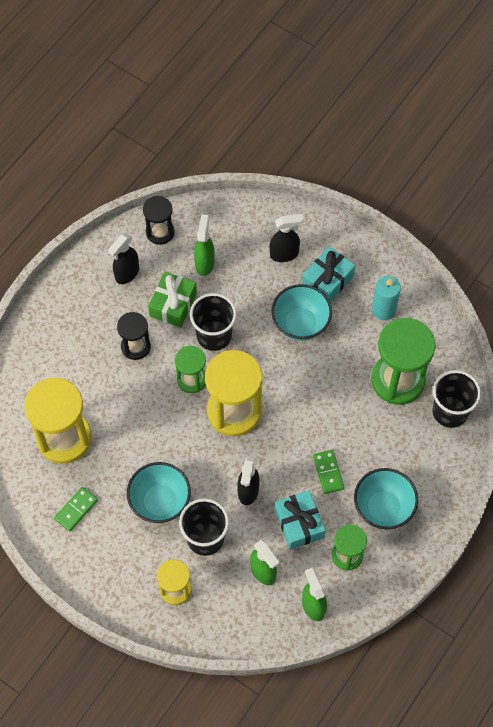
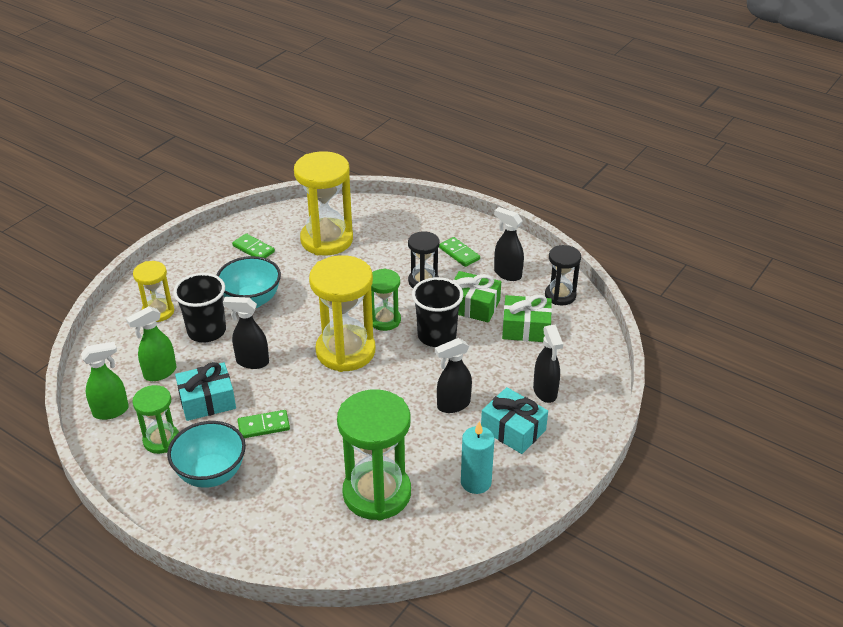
camera: 90 degrees right, 25 degrees down
green spray bottle [194,214,215,276] -> green gift [502,294,552,342]
turquoise bowl [271,284,332,341] -> black spray bottle [435,338,472,413]
black cup [432,370,481,428] -> none
none -> green domino [439,237,480,267]

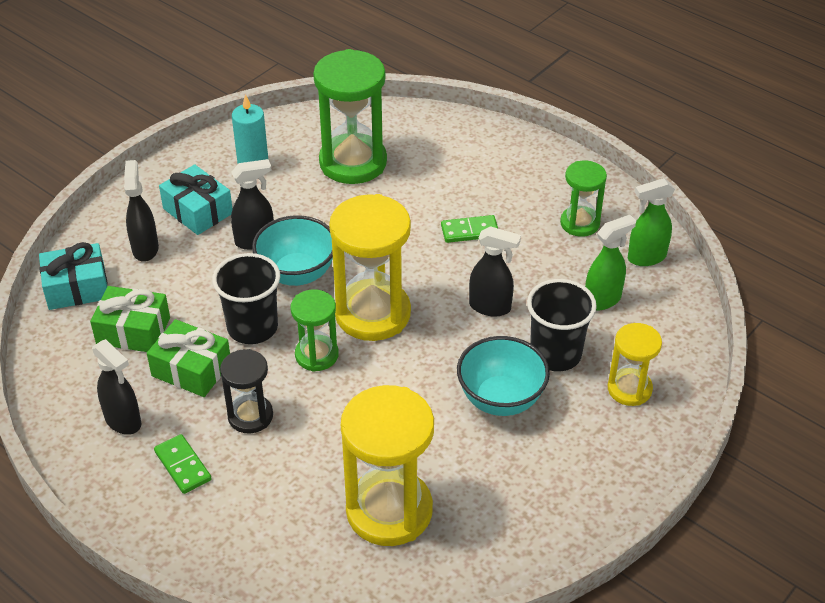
camera: 175 degrees left, 5 degrees up
turquoise bowl [167,421,246,488] -> turquoise bowl moved to [252,215,333,286]
turquoise gift [175,362,236,421] -> turquoise gift moved to [39,242,108,310]
green domino [232,233,275,258] -> none
black hourglass [545,245,581,305] -> none

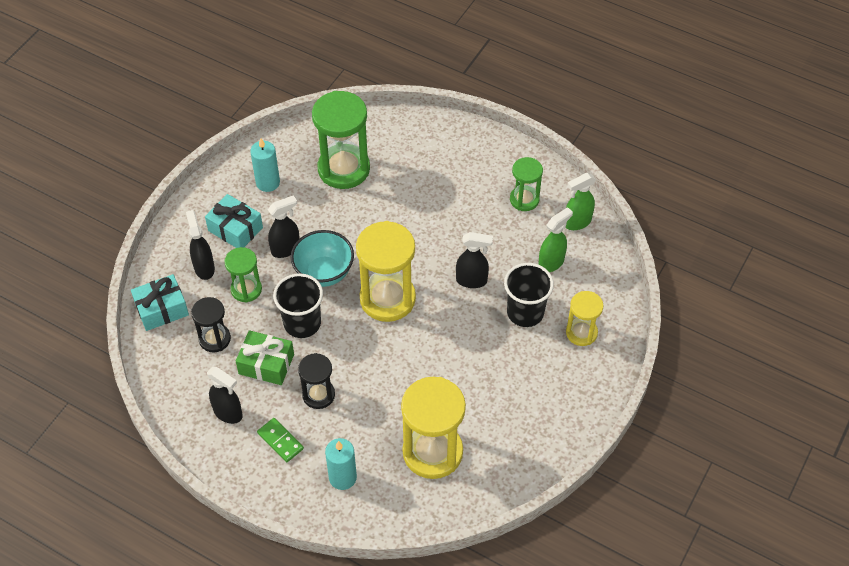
camera: 10 degrees left, 10 degrees up
green gift [90,286,170,352] -> black hourglass [191,297,231,352]
green hourglass [290,289,339,372] -> green hourglass moved to [224,247,262,303]
green domino [441,215,498,243] -> none
turquoise bowl [457,336,550,416] -> none
none -> turquoise candle [325,438,357,490]

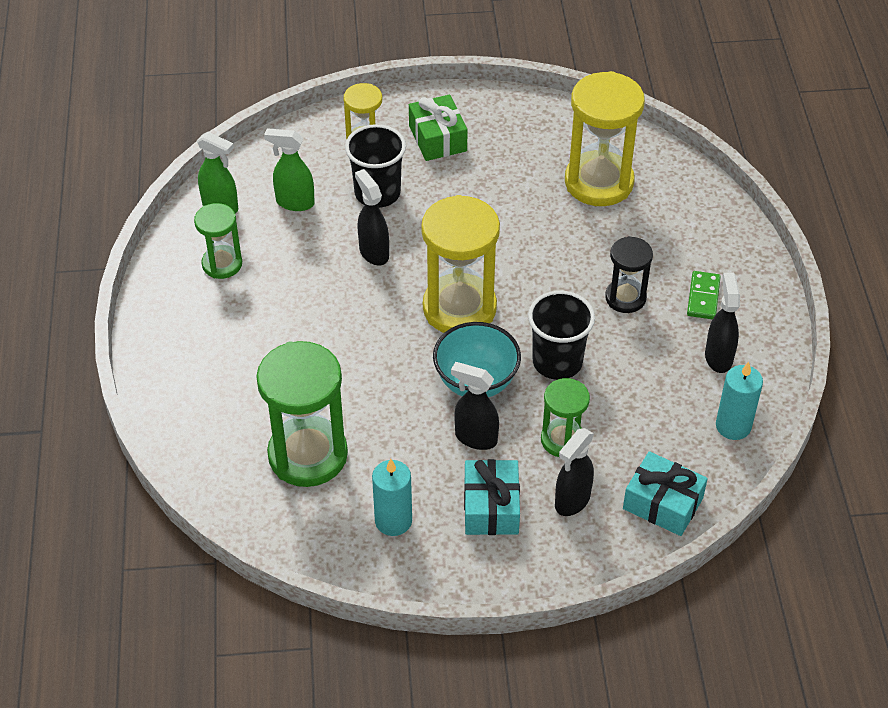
camera: 125 degrees left, 5 degrees down
black hourglass [191,297,231,352] -> none
green gift [236,330,294,385] -> green gift moved to [409,95,468,161]
turquoise candle [325,438,357,490] -> turquoise candle moved to [716,362,763,440]

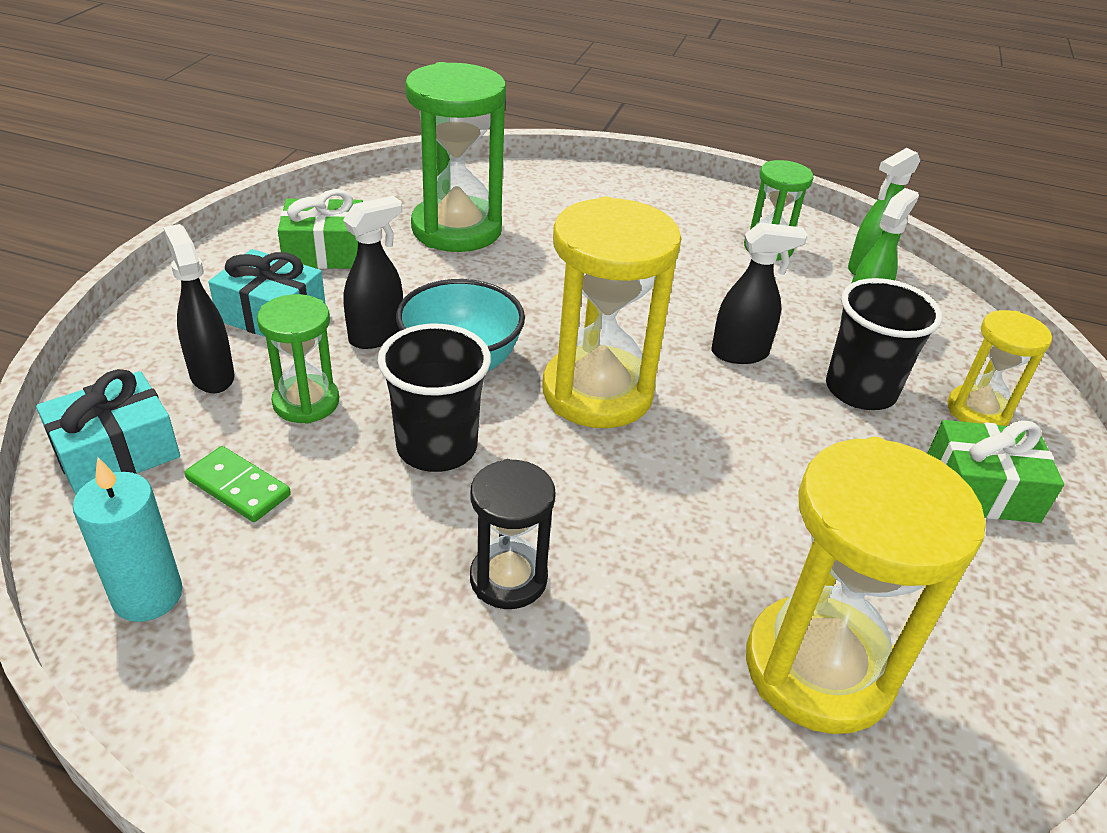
camera: 110 degrees right, 10 degrees down
turquoise candle [372,459,412,536] -> green gift [278,189,363,269]
green domino [687,271,721,320] -> green domino moved to [185,446,291,522]
black spray bottle [705,273,740,373] -> none

